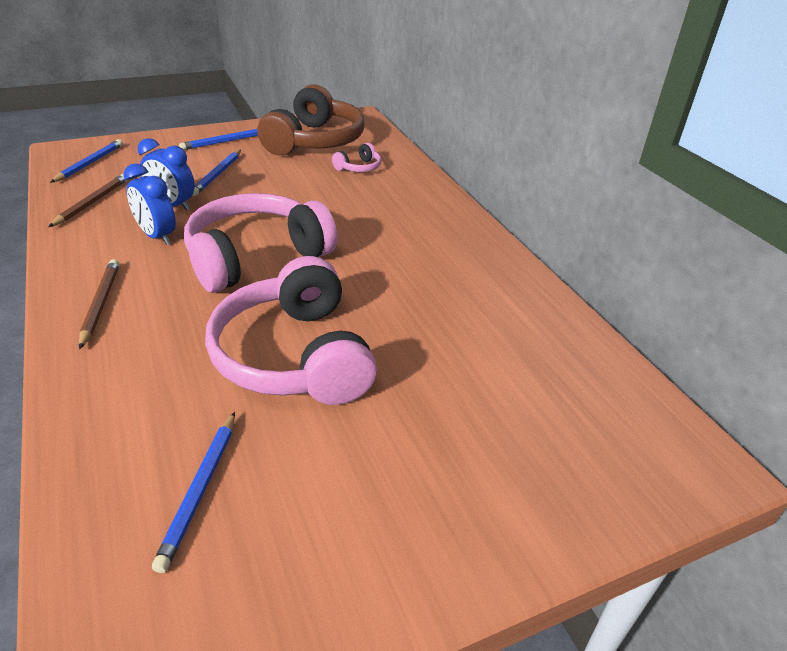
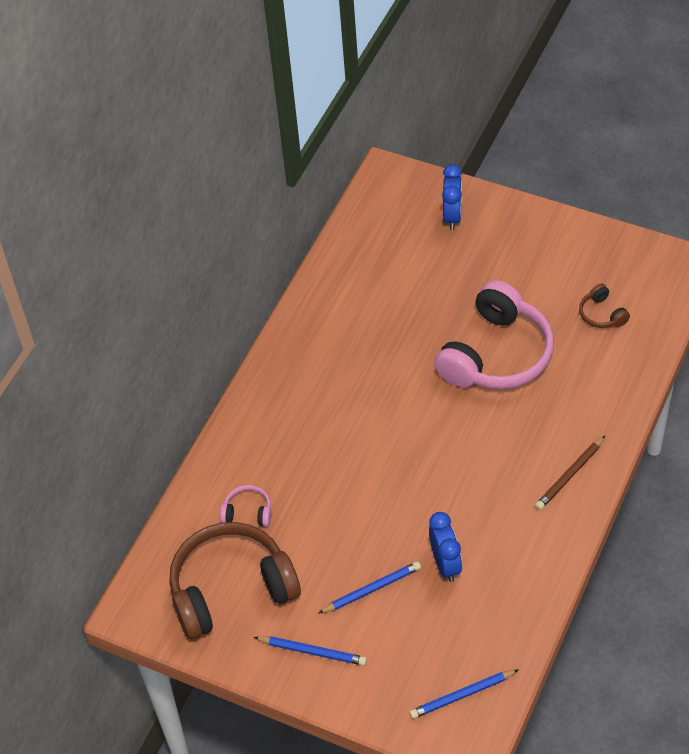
camera: 125 degrees left, 15 degrees up
brown pencil [48,174,127,227] -> none
blue clock [123,163,176,245] -> blue clock moved to [442,164,462,230]
blue pencil [152,412,235,573] -> brown headphones [579,284,630,328]
pink headphones [184,193,338,293] -> none

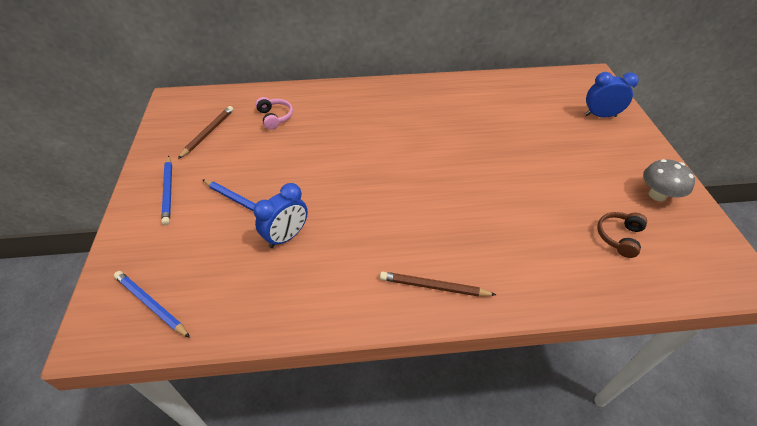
camera: 55 degrees right, 5 degrees down
brown headphones [169,522,301,639] -> brown pencil [178,106,234,159]
pink headphones [434,280,554,389] -> none
blue clock [442,164,462,230] -> blue clock turned 150 degrees counterclockwise [585,72,639,118]
none -> grey mushroom [643,159,695,201]

